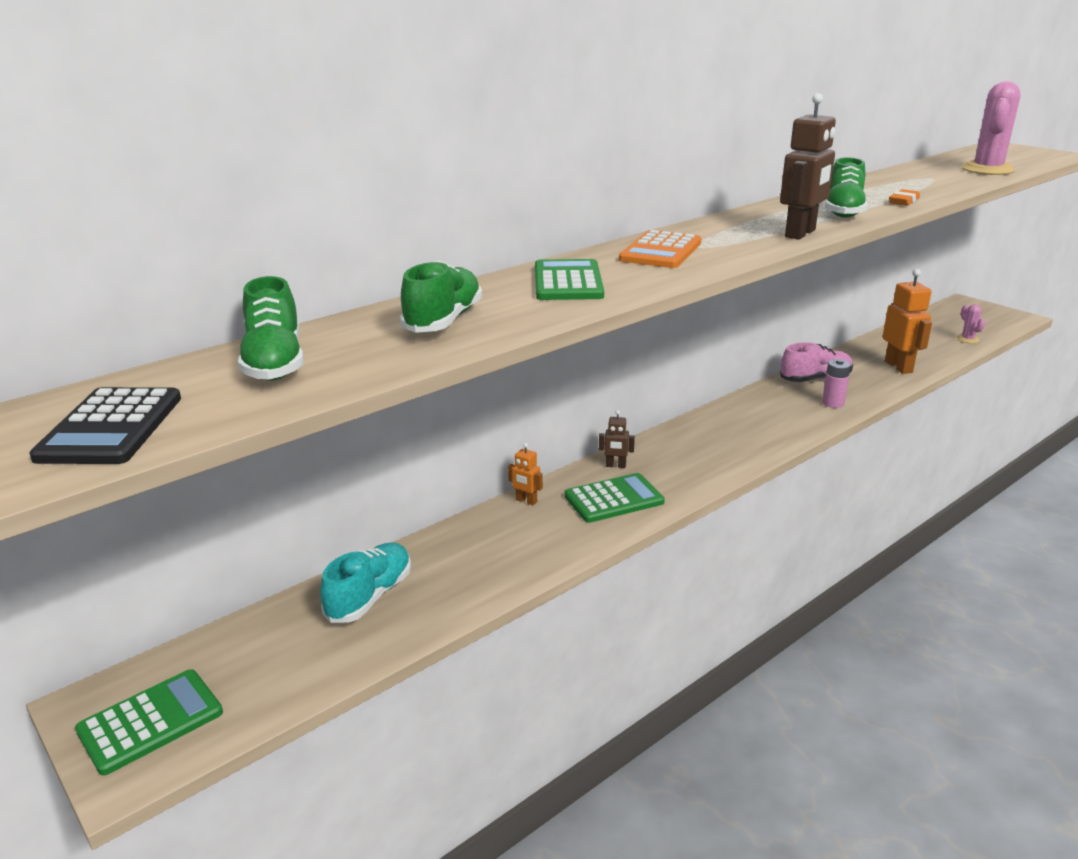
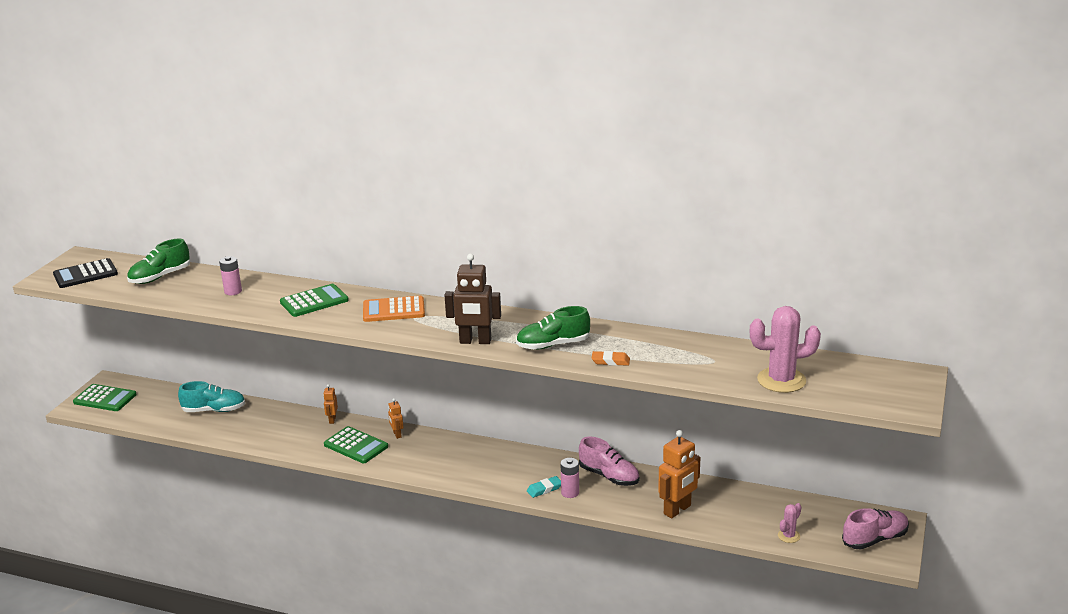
camera: 60 degrees right, 0 degrees up
green shoe [400,260,482,333] -> pink battery [219,256,242,295]
brown robot [599,410,635,468] -> orange robot [388,398,403,439]
none -> turquoise eraser [527,476,561,498]
none -> pink shoe [842,508,909,549]

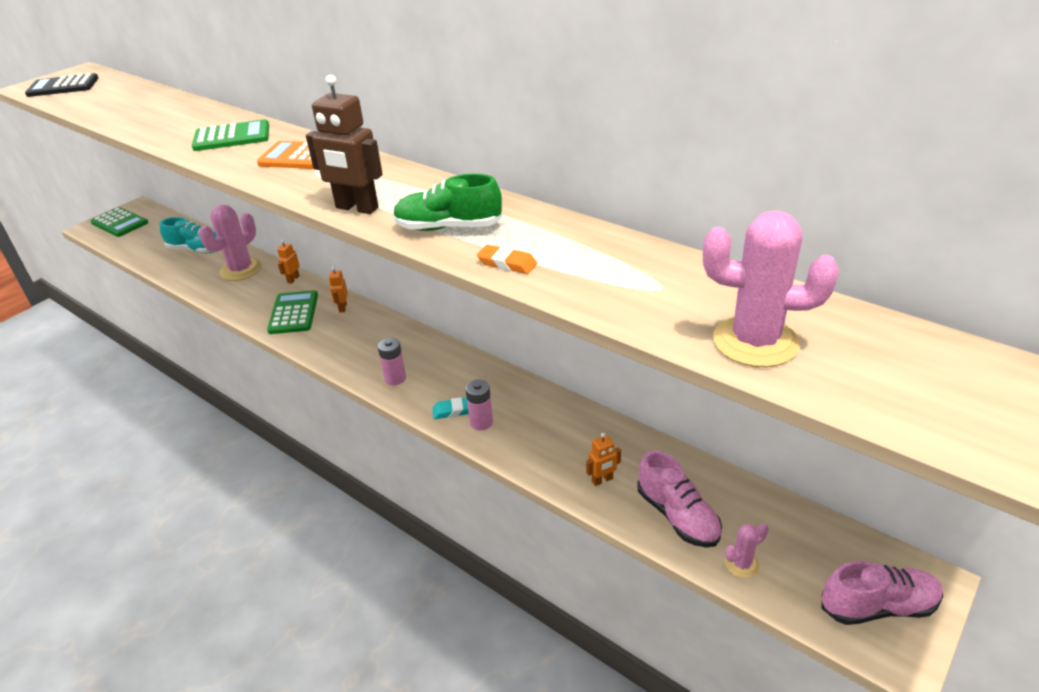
camera: 20 degrees right, 10 degrees up
green shoe [127,239,190,284] -> none
pink battery [219,256,242,295] -> pink battery moved to [378,338,406,385]
green calculator [324,426,388,463] -> green calculator turned 150 degrees counterclockwise [267,290,318,334]
pink shoe [579,437,639,486] -> pink shoe moved to [637,451,722,548]
orange robot [658,430,701,518] -> orange robot [586,433,621,486], size x0.50
none -> pink cactus [199,205,262,281]

